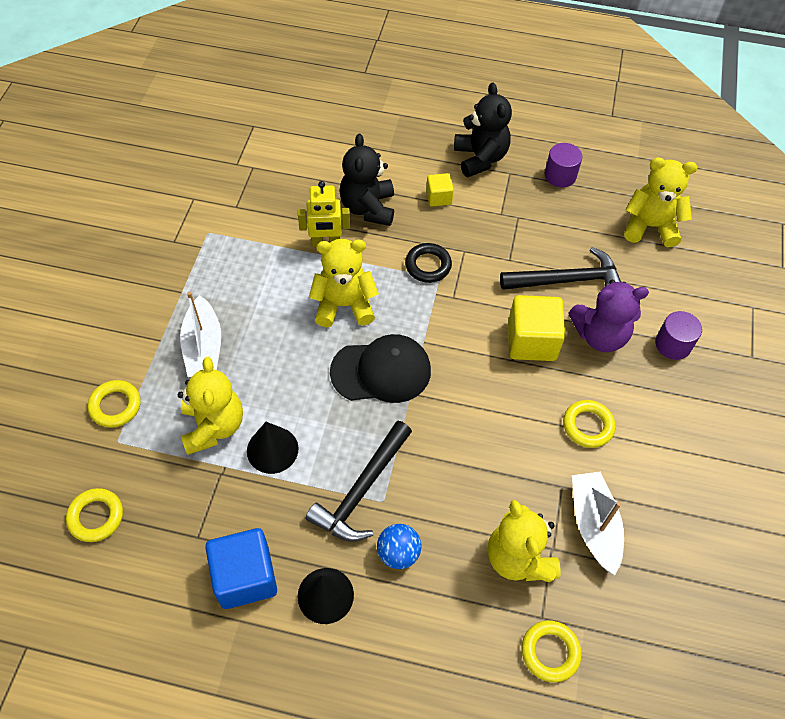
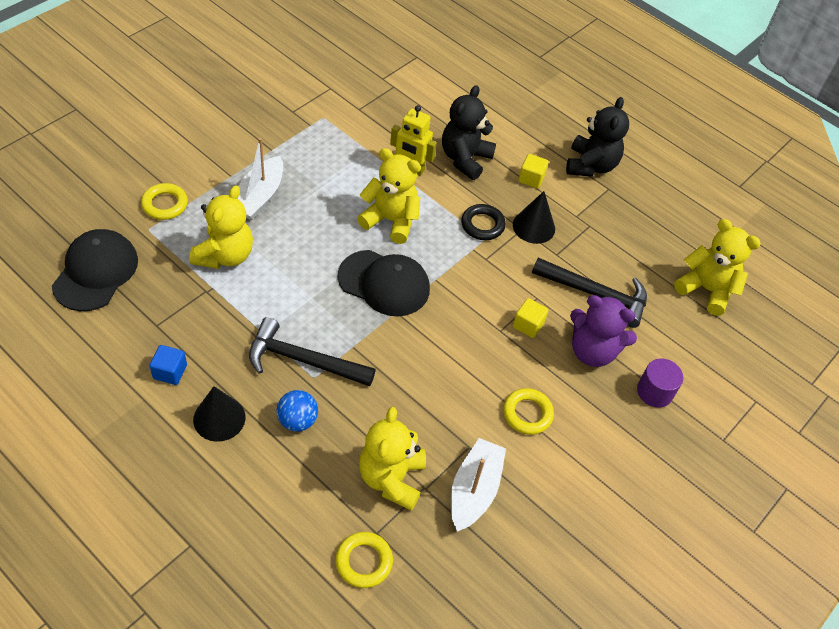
camera: 25 degrees right, 5 degrees down
yellow ring [66,488,123,542] -> black cap [52,229,138,311]
blue cube [205,528,277,609] -> blue cube [149,345,187,385], size x0.53
black cone [247,422,299,474] -> black cone moved to [513,191,555,244]
black hammer [306,420,412,542] -> black hammer turned 45 degrees clockwise [249,317,376,386]
yellow cube [508,295,566,361] -> yellow cube [513,298,549,338], size x0.53
purple cylinder [544,143,583,187] -> none

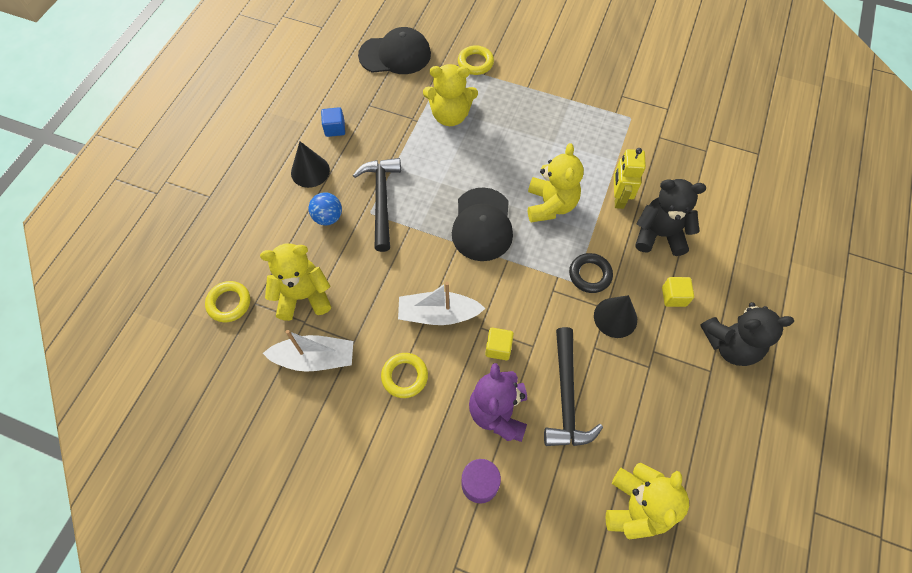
camera: 75 degrees right, 10 degrees up
white boat [238,138,283,220] -> white boat moved to [398,282,486,325]

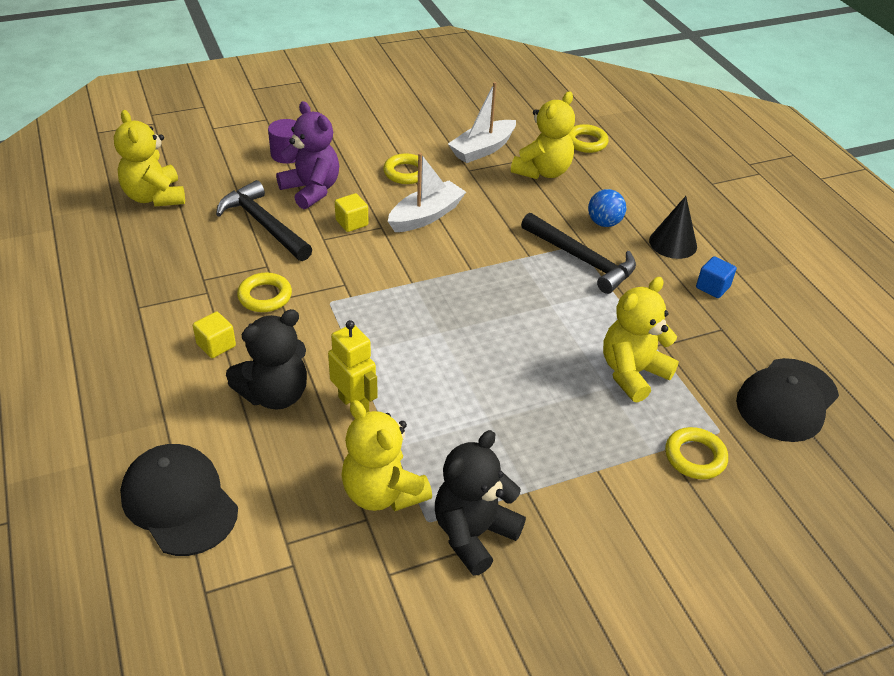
camera: 135 degrees right, 20 degrees down
black cap [452,187,513,261] -> black cap moved to [120,444,238,556]
yellow teddy bear [528,143,584,222] -> yellow teddy bear moved to [341,400,432,511]
black ring [569,253,613,293] -> none
black cone [594,295,637,338] -> yellow ring [237,273,292,312]
black teddy bear [700,302,794,366] -> black teddy bear moved to [435,430,526,576]

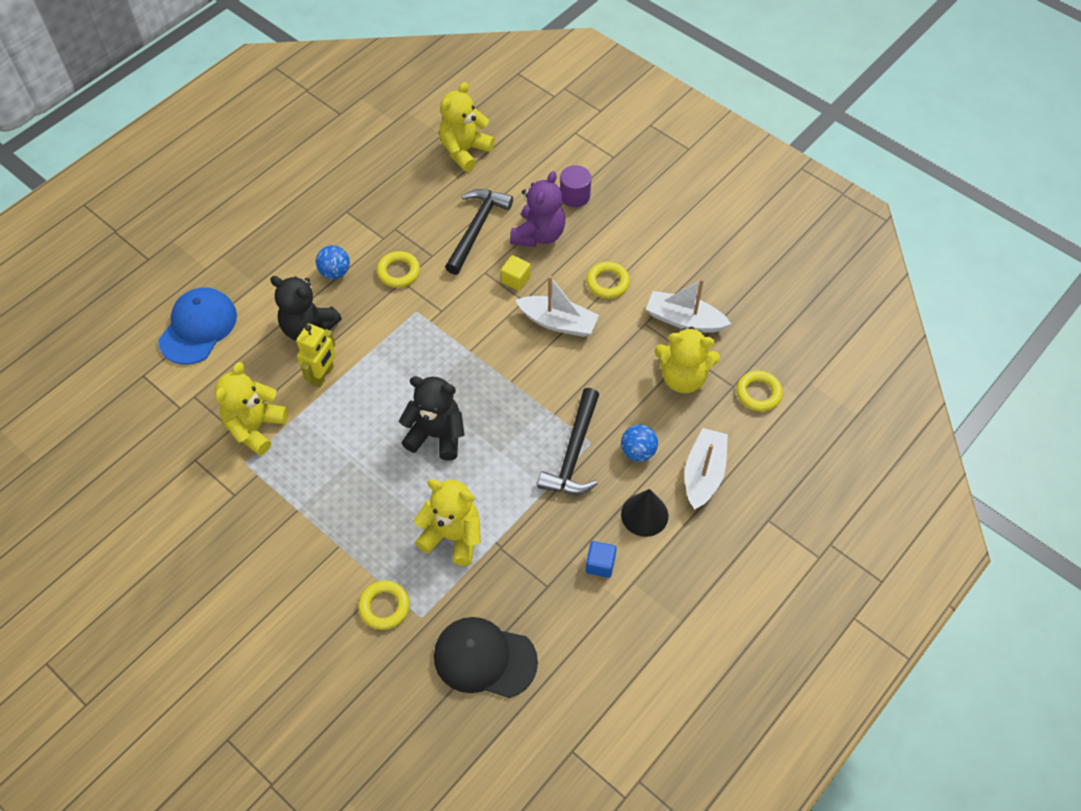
camera: 65 degrees right, 15 degrees up
black cap [120,444,238,556] -> blue cap [158,288,237,365]
yellow cube [193,312,236,358] -> blue ball [316,245,350,279]
black teddy bear [435,430,526,576] -> black teddy bear moved to [399,376,464,461]
none -> white boat [685,428,728,510]

